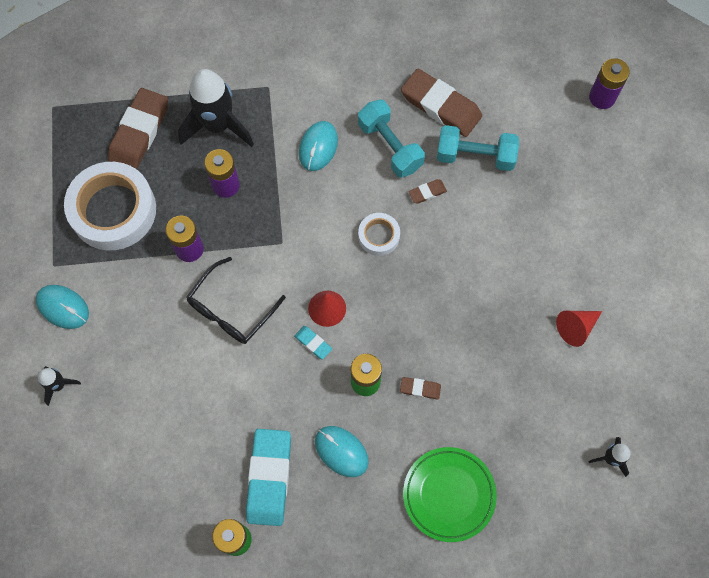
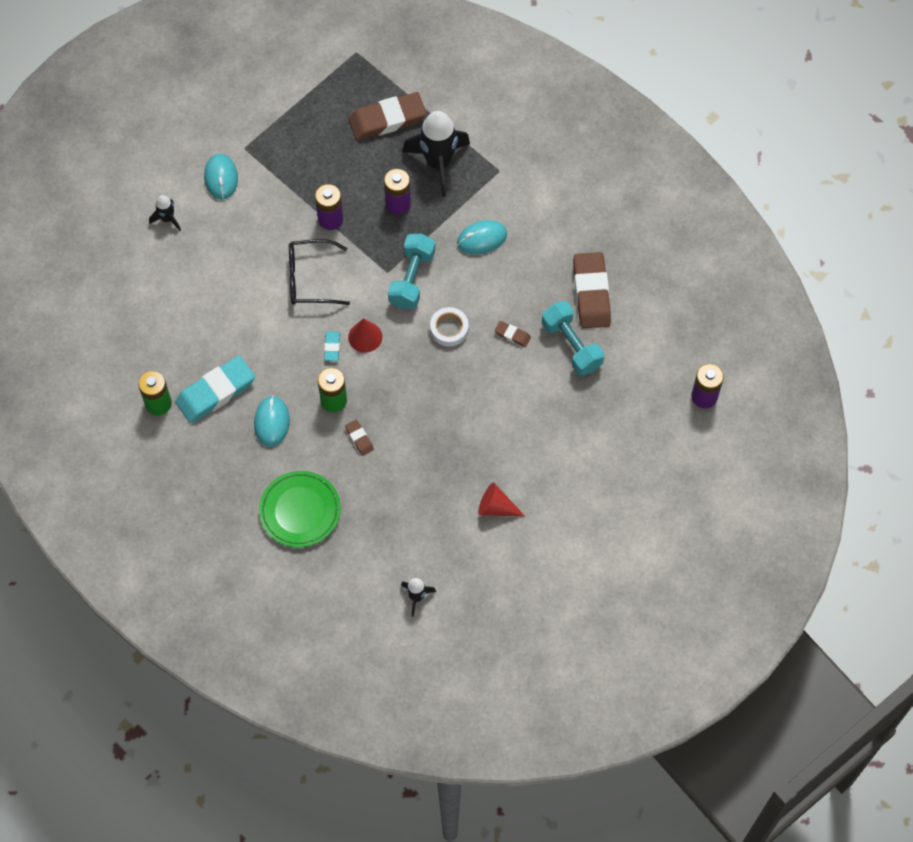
camera: 50 degrees right, 5 degrees down
white tape [64,162,156,250] -> none
turquoise dumbbell [358,99,425,178] -> turquoise dumbbell moved to [388,234,435,309]

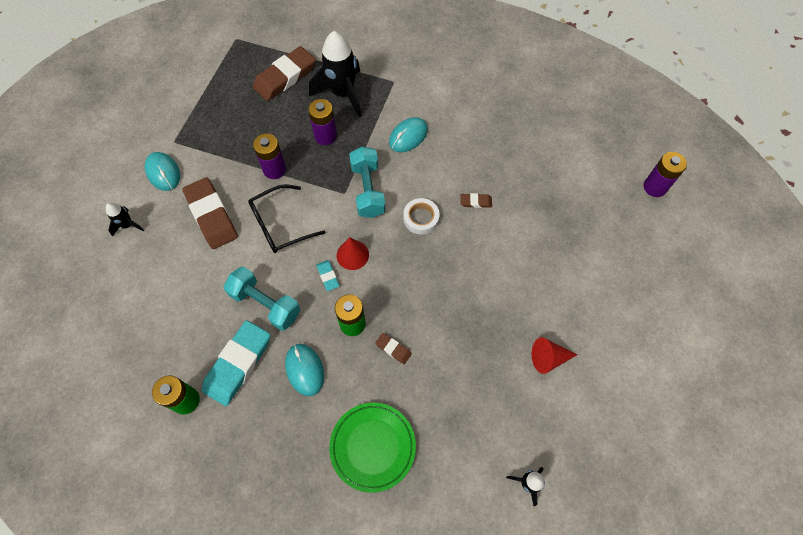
camera: 25 degrees left, 0 degrees up
turquoise dumbbell [542,301,604,376] -> turquoise dumbbell moved to [224,267,300,331]
brown eraser [573,252,611,329] -> brown eraser moved to [182,177,238,249]

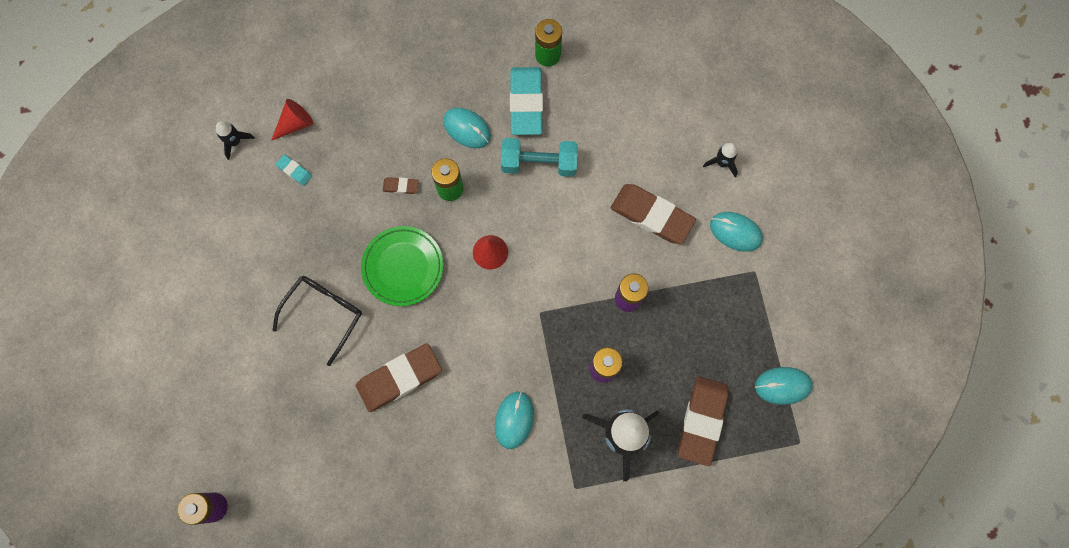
camera: 150 degrees right, 10 degrees up
black glasses [248,184,325,253] -> black glasses moved to [273,276,362,366]
turquoise eraser [316,260,339,291] -> turquoise eraser moved to [276,155,312,186]
green plate [329,403,416,493] -> green plate moved to [361,226,443,306]
turquoise dumbbell [349,146,386,218] -> none
white tape [403,198,439,235] -> none
brown eraser [460,193,492,208] -> brown eraser [356,343,442,412], size x2.23
red cone [532,337,578,374] -> red cone moved to [271,99,313,141]
none -> turquoise mouse [755,367,813,405]

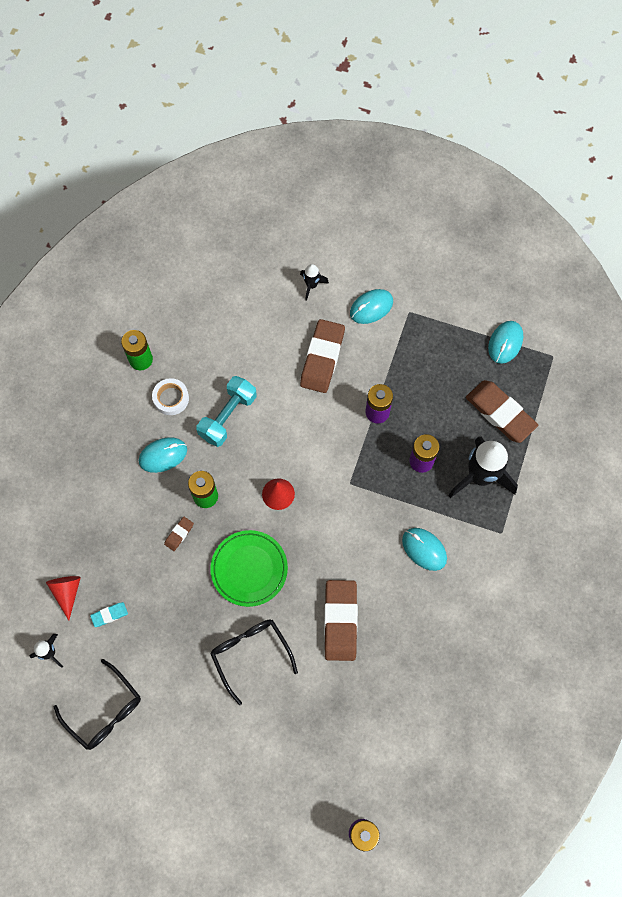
camera: 60 degrees left, 5 degrees down
turquoise eraser [510,67,543,135] -> white tape [152,378,189,415]
brown eraser [611,184,696,244] -> brown eraser turned 45 degrees counterclockwise [300,319,345,393]
none -> black glasses [53,659,141,750]

